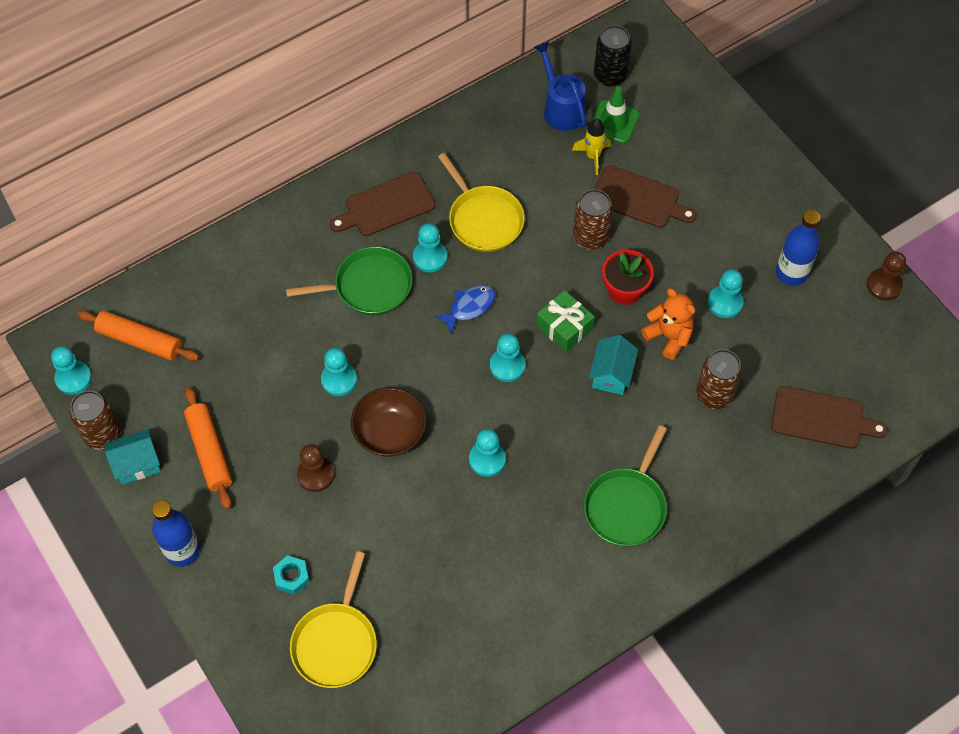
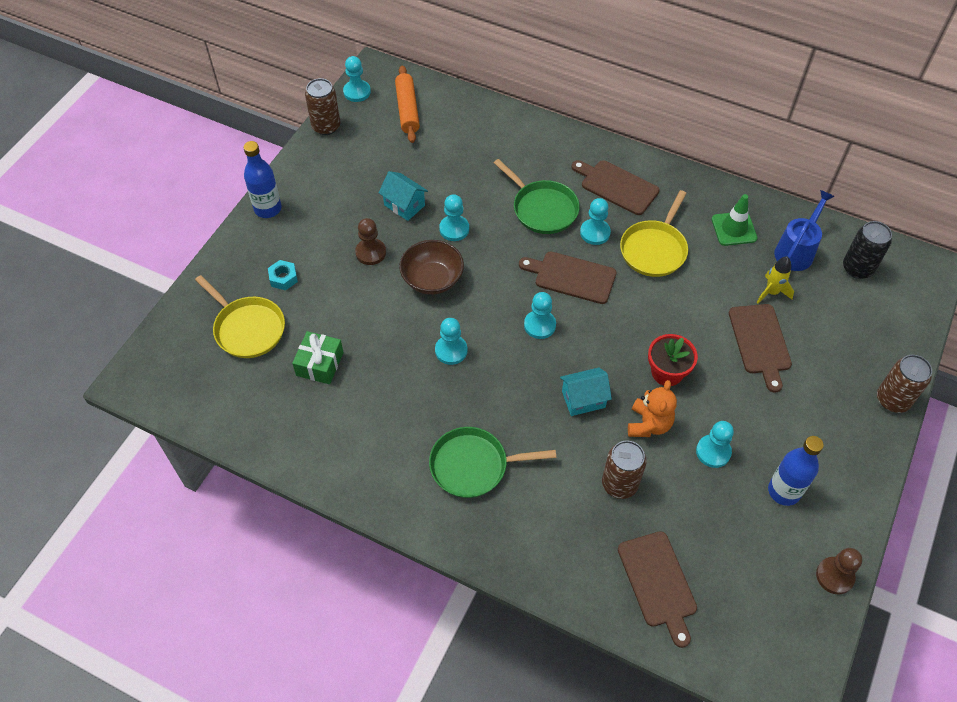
camera: 60 degrees right, 5 degrees down
turquoise house [105,429,161,485] -> turquoise house moved to [379,171,428,221]
orange rolling pin [184,387,232,509] -> none
yellow pan [290,551,377,688] -> yellow pan turned 120 degrees counterclockwise [195,275,285,358]
blue fish [434,285,495,334] -> brown cutting board [519,251,616,304]
green gift [536,290,595,352] -> green gift moved to [292,331,344,384]
brown can [573,189,613,250] -> brown can moved to [877,355,932,413]
green traffic cone [591,86,640,143] -> green traffic cone moved to [712,194,757,246]

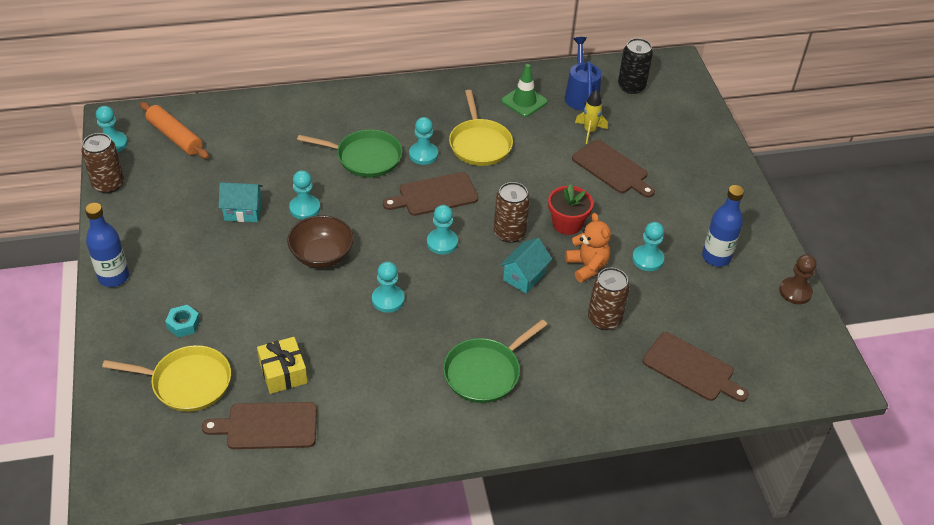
camera: 40 degrees left, 10 degrees down
green gift [292,331,344,384] -> yellow gift [257,337,308,394]
brown pawn [355,218,386,265] -> none
brown cutting board [572,160,659,215] -> brown cutting board moved to [202,402,317,449]
brown can [877,355,932,413] -> brown can moved to [494,182,530,243]

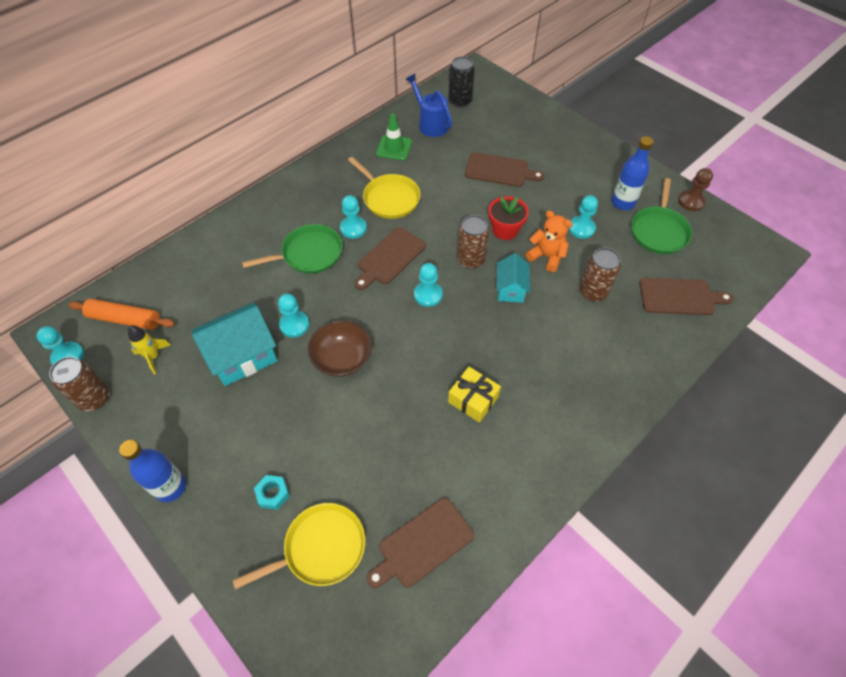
camera: 30 degrees left, 10 degrees up
turquoise house [219,182,263,222] -> turquoise house [192,303,278,386], size x1.69
yellow gift [257,337,308,394] -> yellow gift moved to [448,367,501,423]
turquoise pawn [372,262,405,313] -> none
green pan [443,319,548,403] -> green pan moved to [631,178,692,254]
yellow rocket [575,90,608,144] -> yellow rocket moved to [128,325,170,375]

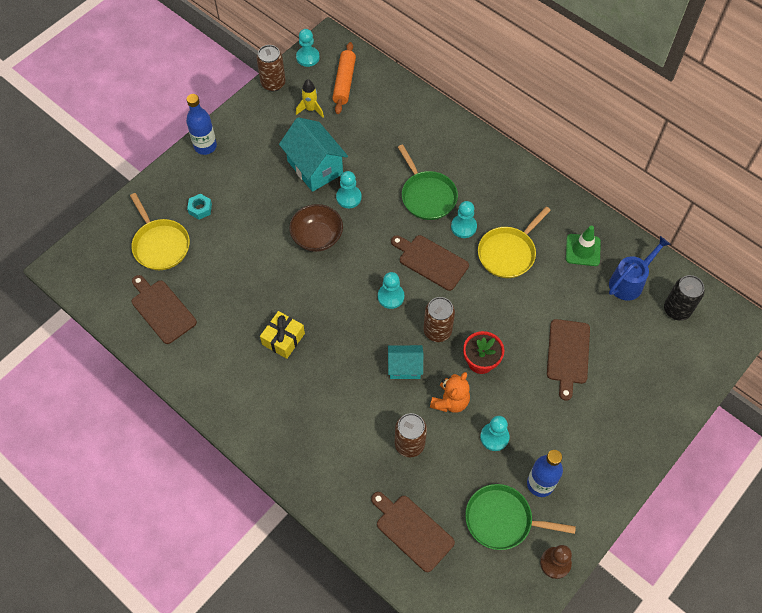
camera: 85 degrees right, 5 degrees up
brown cutting board [639,278,733,315] -> brown cutting board turned 135 degrees clockwise [371,492,455,572]

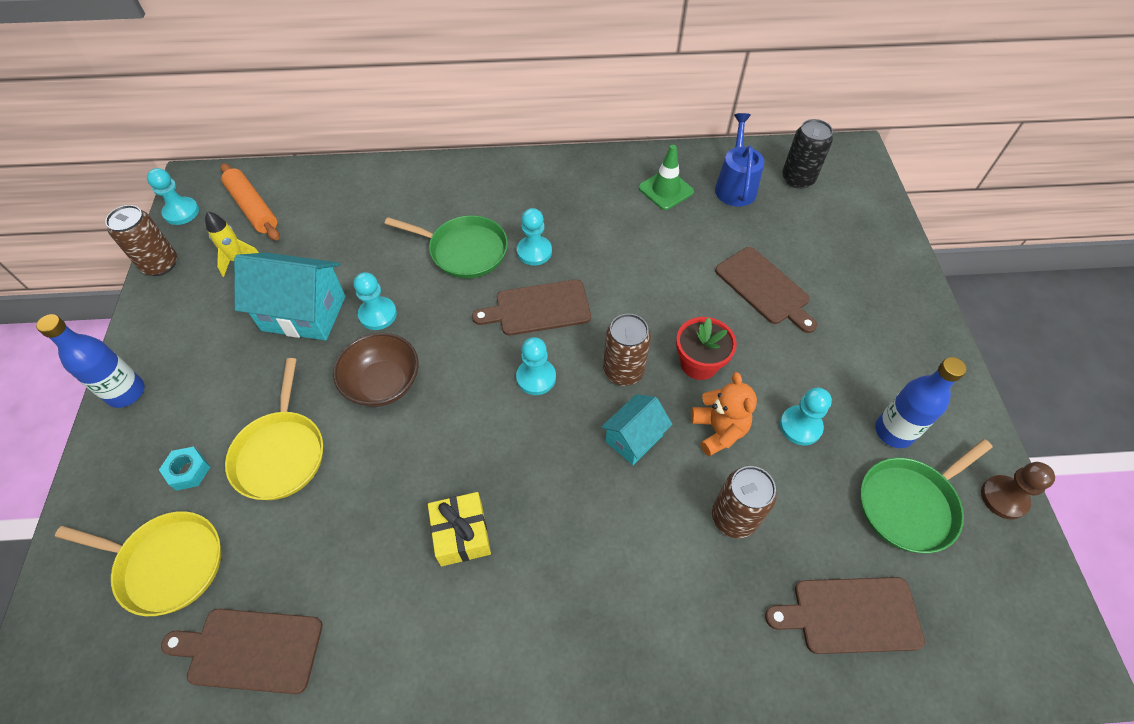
camera: 45 degrees left, 5 degrees down
yellow pan [478,207,551,278] -> yellow pan moved to [225,358,323,500]

